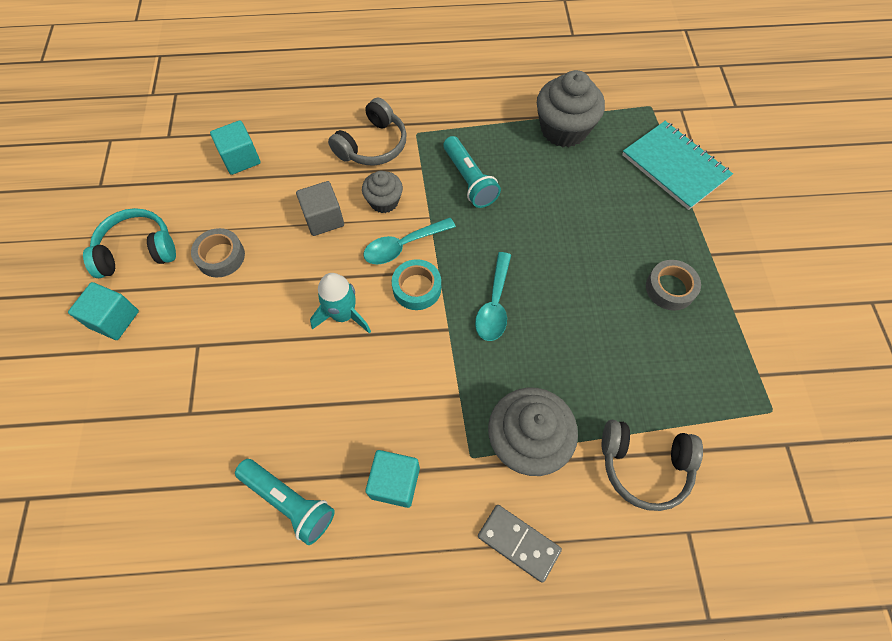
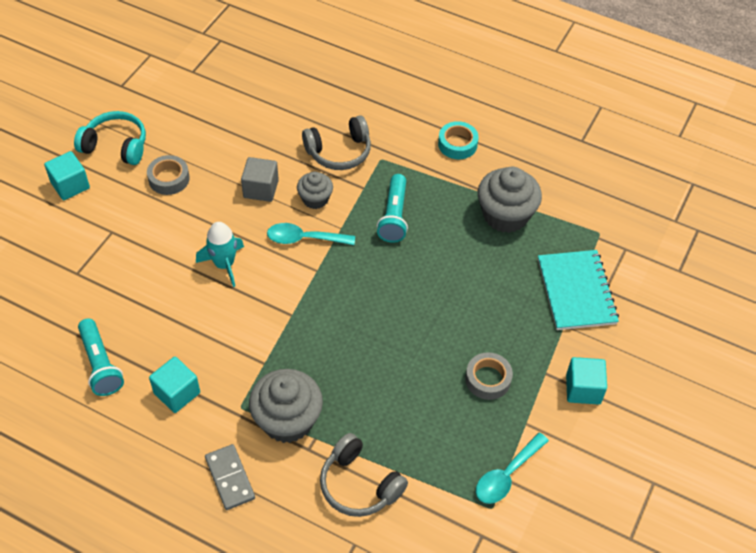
camera: 30 degrees right, 10 degrees down
turquoise cube [210,120,261,175] -> turquoise cube moved to [566,357,607,405]
turquoise tape [392,259,441,310] -> turquoise tape moved to [438,121,479,159]
turquoise spoon [475,252,511,341] -> turquoise spoon moved to [476,433,549,504]

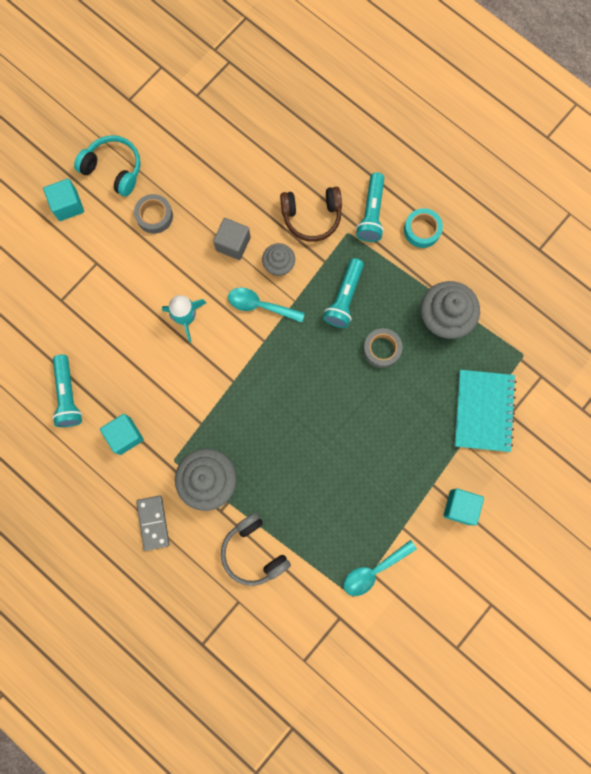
camera: 15 degrees right, 25 degrees up
grey headphones [302,115,371,170] -> brown headphones [280,187,342,242]
grey tape [465,352,513,400] -> grey tape moved to [363,328,403,368]
none -> turquoise flashlight [356,172,384,242]

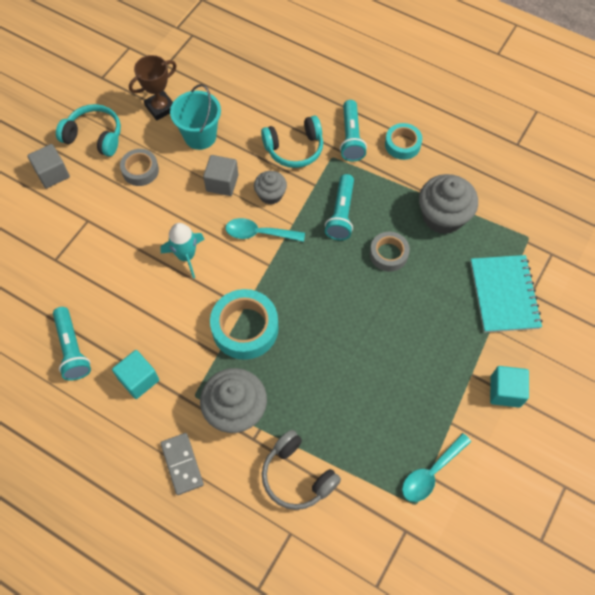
camera: 10 degrees left, 15 degrees down
turquoise cube [43,179,84,221] -> grey cube [27,144,70,188]
brown headphones [280,187,342,242] -> turquoise headphones [261,116,323,168]
none -> brown trophy [129,55,177,121]
none -> turquoise bucket [170,84,221,150]
none -> turquoise tape [210,289,278,360]

